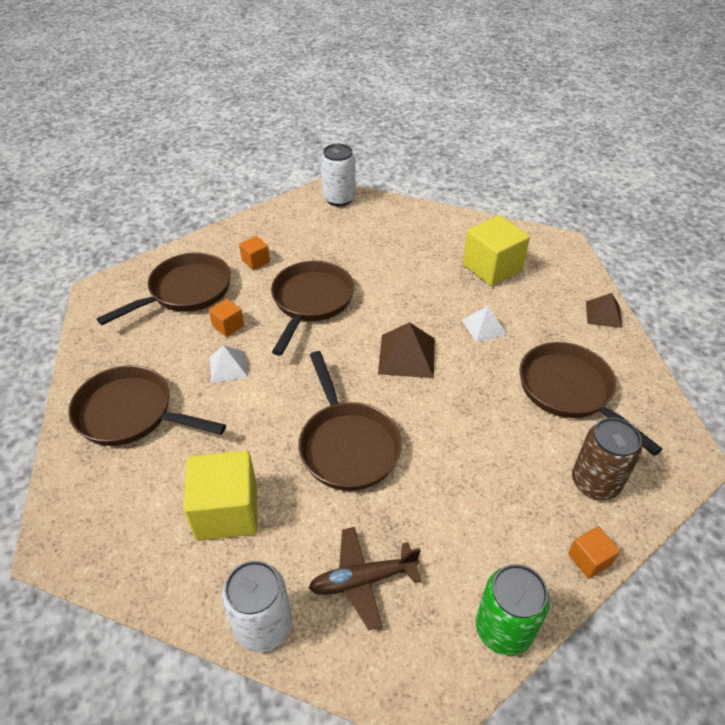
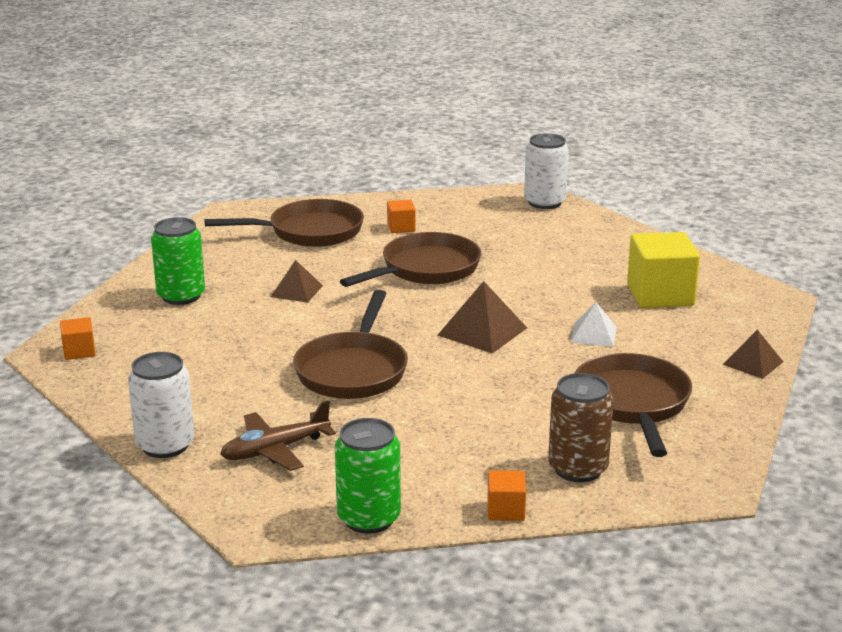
camera: 30 degrees right, 20 degrees down
brown pan [68,365,226,446] -> green can [151,217,205,305]
yellow cube [184,451,258,541] -> none
orange cube [209,298,244,337] -> orange cube moved to [60,317,96,360]
white pyramid [209,346,248,383] -> brown pyramid [271,260,323,303]
brown plane [309,527,421,630] -> brown plane turned 45 degrees counterclockwise [220,400,336,471]

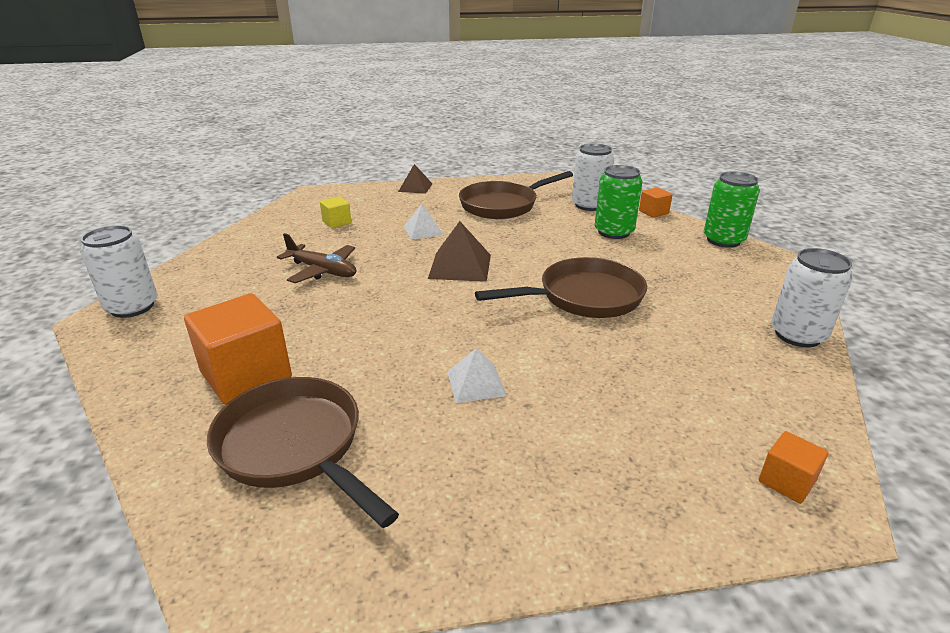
camera: 120 degrees left, 5 degrees up
green can [151,217,205,305] -> green can moved to [595,165,642,239]
brown plane [220,400,336,471] -> brown plane moved to [277,233,356,283]
brown pyramid [271,260,323,303] -> white pyramid [447,348,507,403]
brown pan [340,232,481,287] -> none
orange cube [387,200,416,233] -> orange cube [184,293,292,405], size x2.03
brown can [548,373,614,482] -> white can [572,143,614,211]
yellow cube [627,232,700,308] -> yellow cube [320,196,352,228], size x0.49

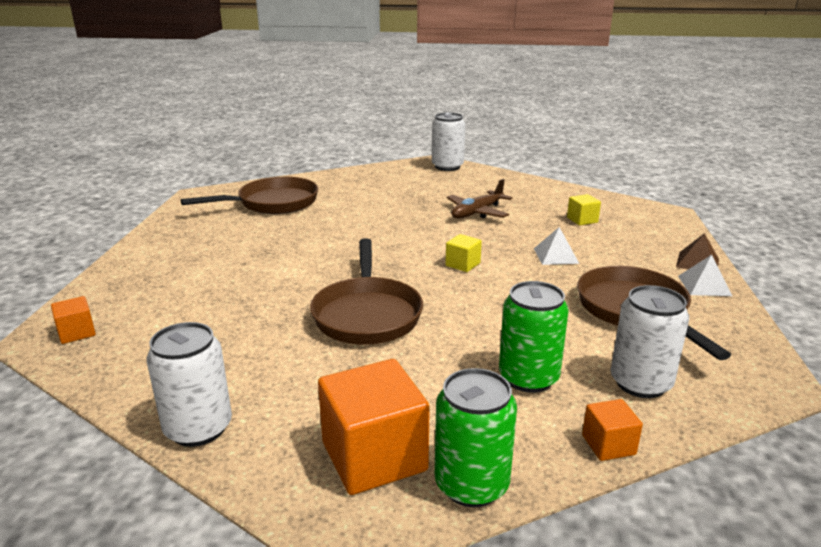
camera: 105 degrees right, 5 degrees down
orange cube [184,293,292,405] -> orange cube moved to [318,359,430,495]
brown pyramid [428,221,491,282] -> yellow cube [445,234,482,272]
white pyramid [447,348,507,403] -> white pyramid moved to [678,255,732,296]

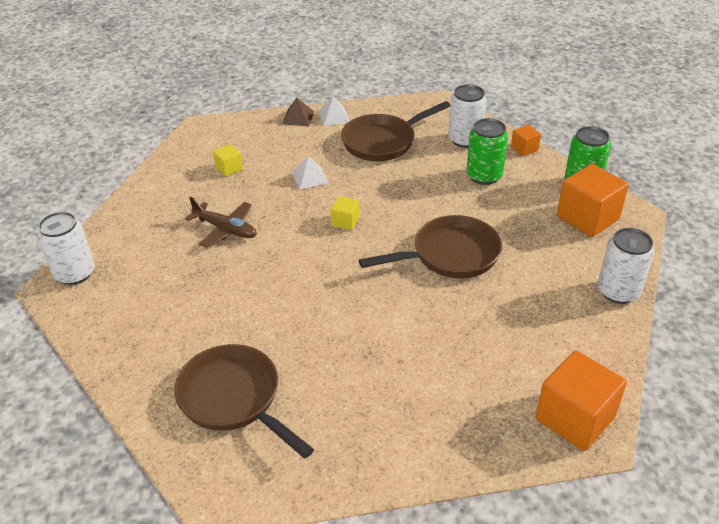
camera: 105 degrees left, 15 degrees up
orange cube [51,296,96,344] -> orange cube [535,350,627,451], size x2.03

